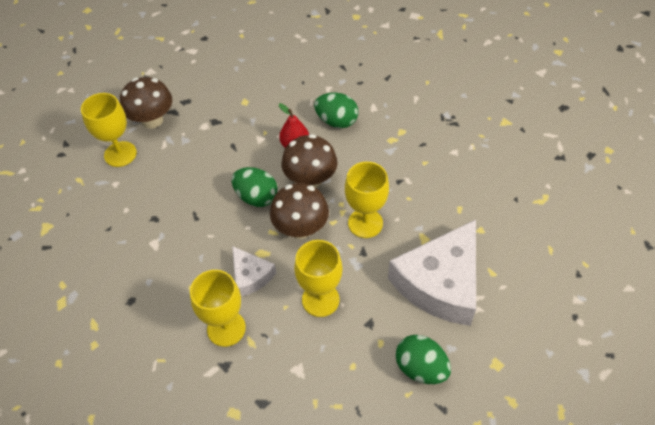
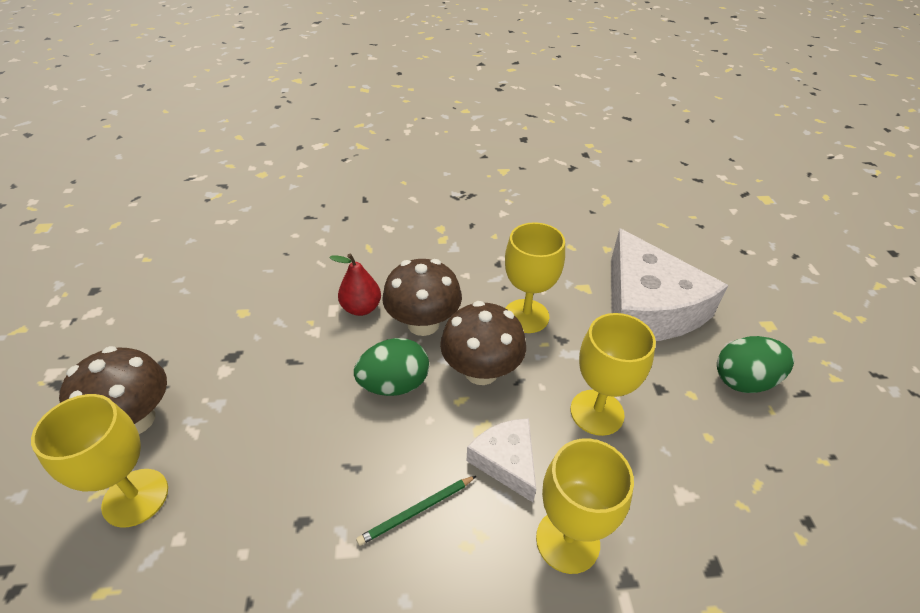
camera: 55 degrees left, 10 degrees down
white cheese [232,246,276,296] -> white cheese turned 120 degrees counterclockwise [467,418,536,502]
green egg [314,93,359,128] -> none
none -> green pencil [356,476,476,546]

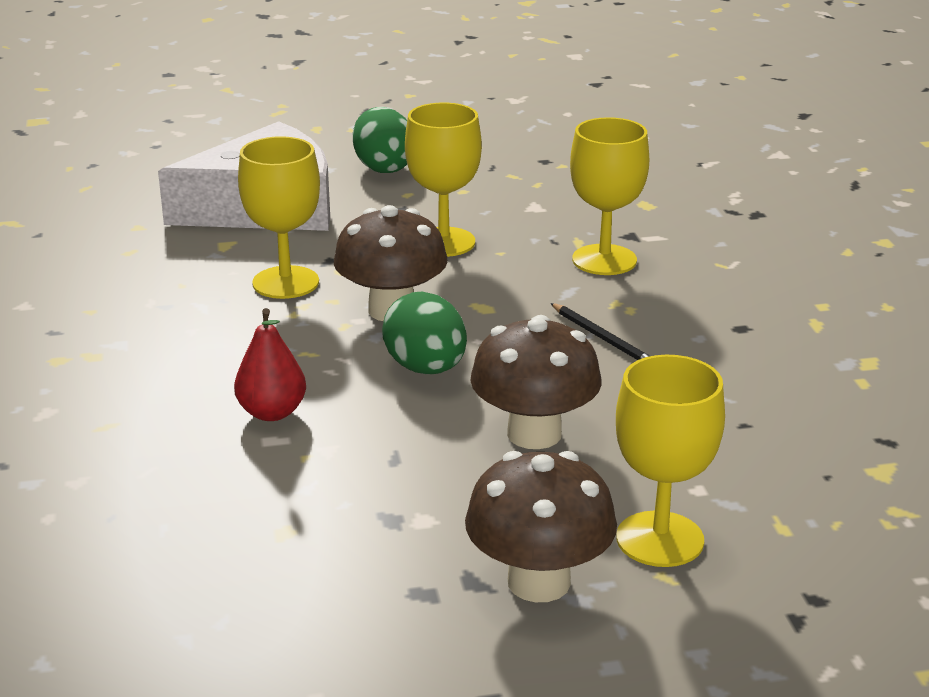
camera: 95 degrees left, 15 degrees down
green pencil [356,476,476,546] -> black pencil [551,303,650,360]
brown mushroom [382,259,462,336] -> brown mushroom moved to [470,315,602,449]
white cheese [467,418,536,502] -> none

